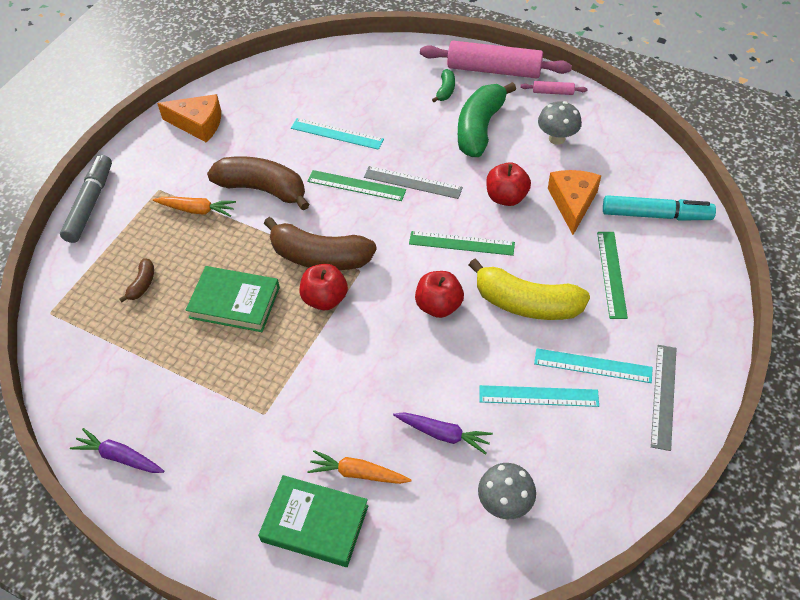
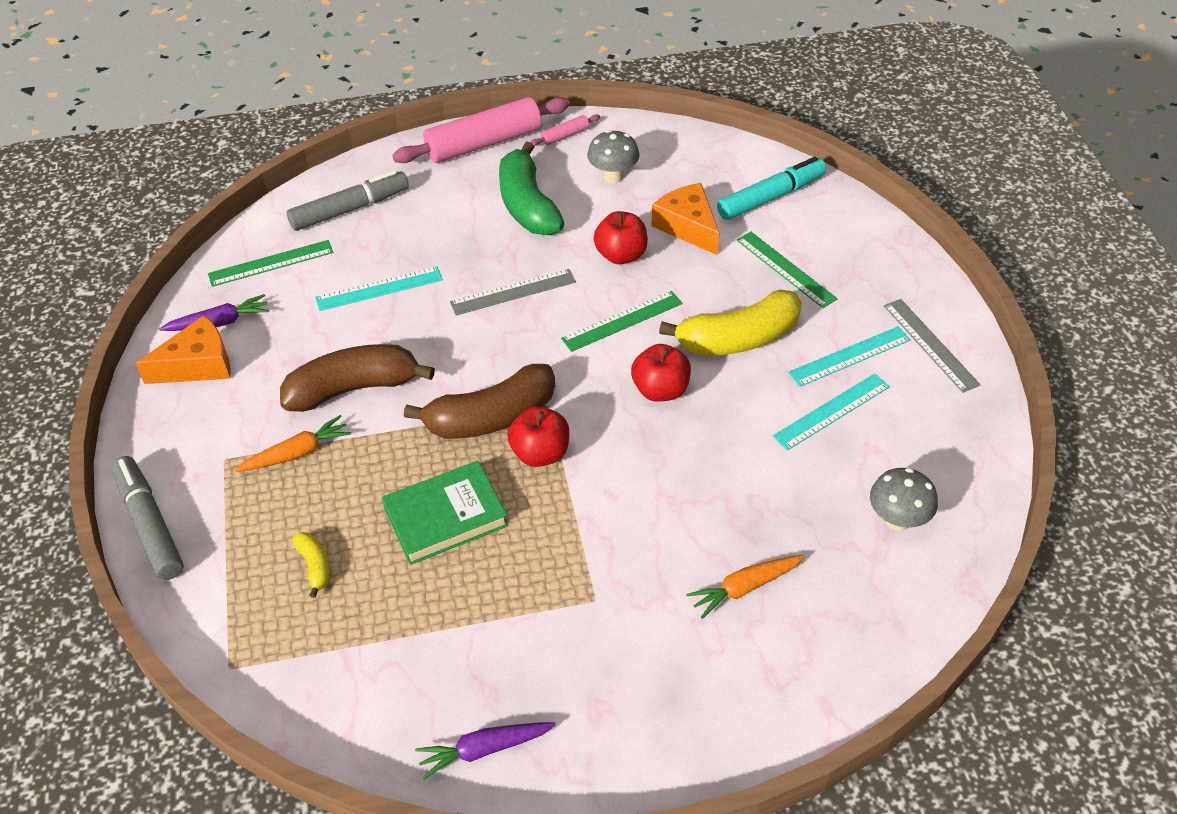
camera: 40 degrees left, 5 degrees down
brown banana [119,258,154,302] -> yellow banana [292,532,331,598]
green book [258,475,368,567] -> none
green ruler [307,170,406,201] -> green ruler moved to [208,240,333,287]
purple carrot [393,412,493,455] -> purple carrot moved to [159,294,269,331]
green banana [432,69,455,102] -> none
none -> grey marker [287,170,409,231]

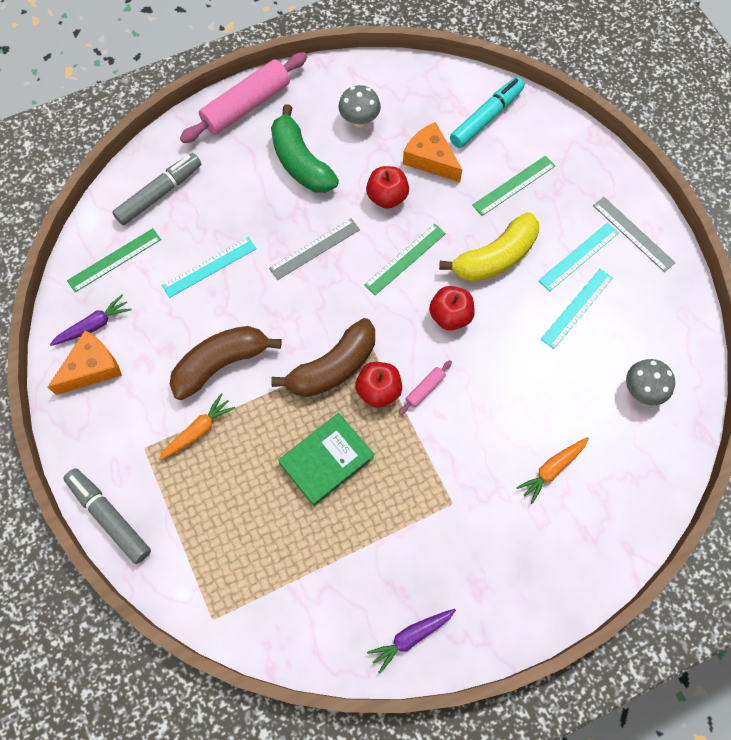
camera: 15 degrees left, 20 degrees up
yellow banana [292,532,331,598] -> none
pink rolling pin [531,114,600,146] -> pink rolling pin moved to [399,360,452,415]
green ruler [736,231,838,308] -> green ruler turned 75 degrees counterclockwise [472,156,555,216]

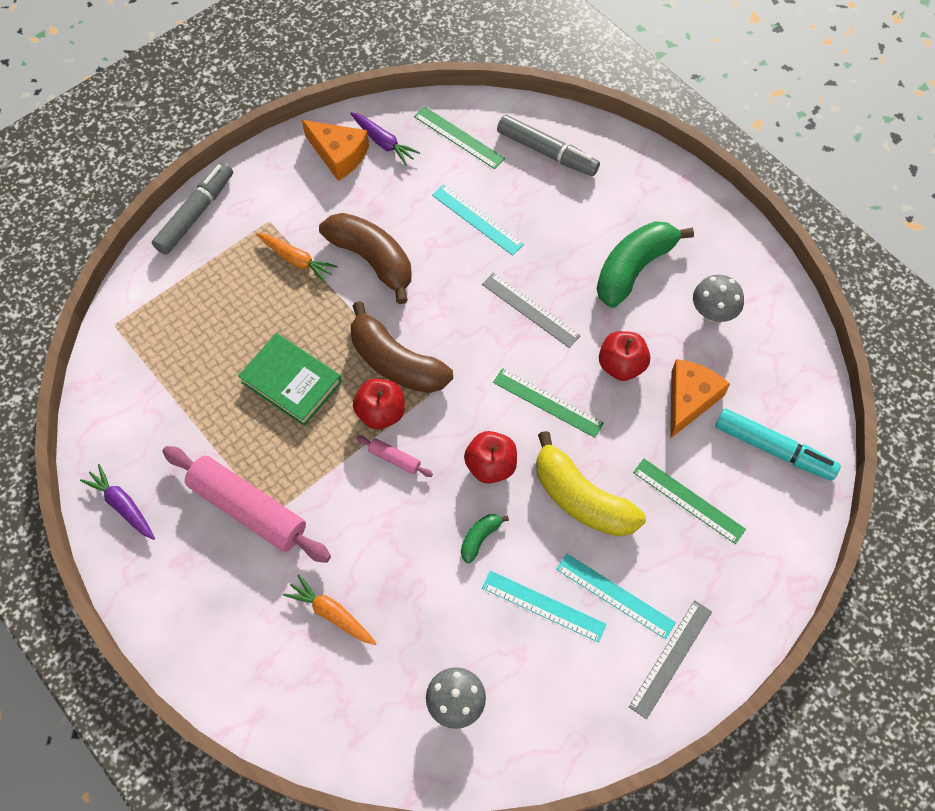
camera: 75 degrees right, 5 degrees down
pink rolling pin [180,52,307,143] -> pink rolling pin moved to [163,446,331,563]
none -> green banana [461,514,509,563]

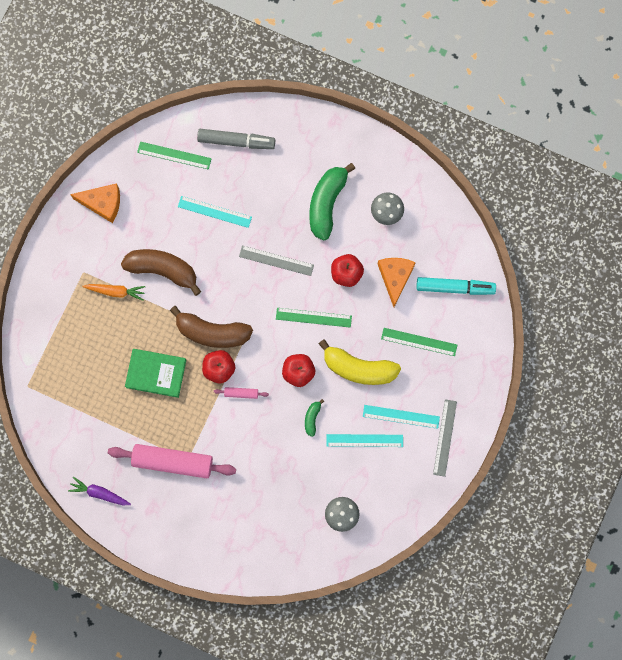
camera: 25 degrees left, 15 degrees up
grey marker [152,162,233,255] -> none
orange carrot [283,574,377,645] -> none
purple carrot [350,112,420,166] -> none

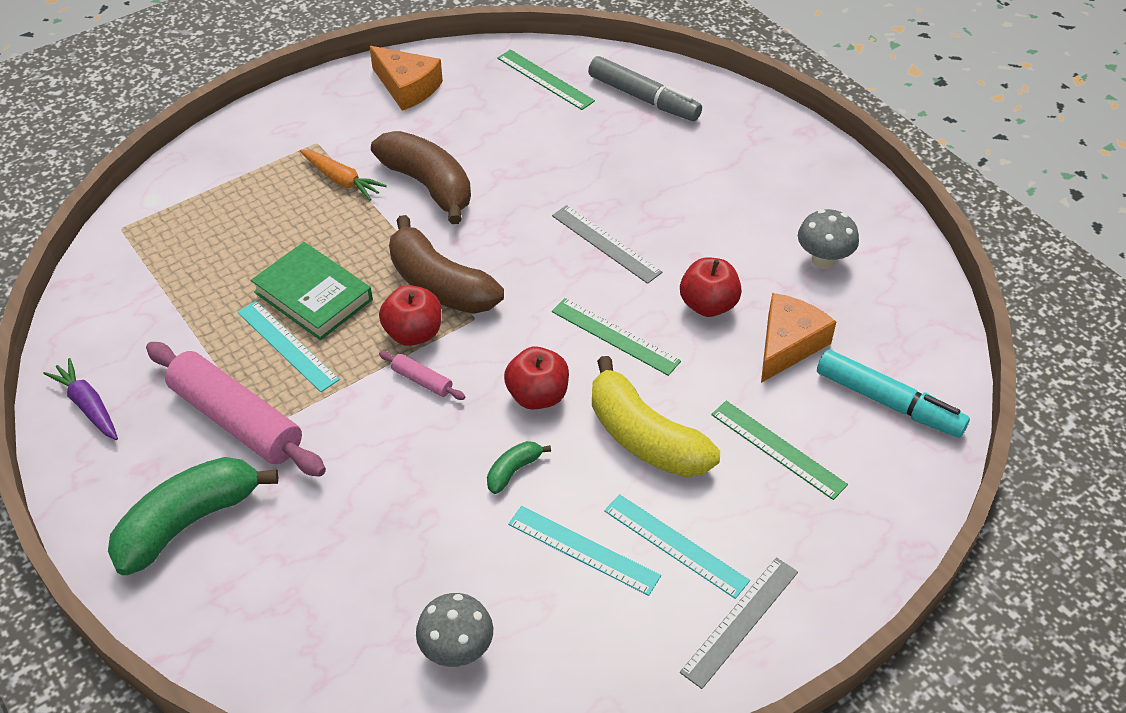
camera: 30 degrees right, 30 degrees down
turquoise ruler [178,196,252,228] -> turquoise ruler moved to [237,301,340,392]
green banana [309,163,356,241] -> green banana moved to [108,457,278,575]

